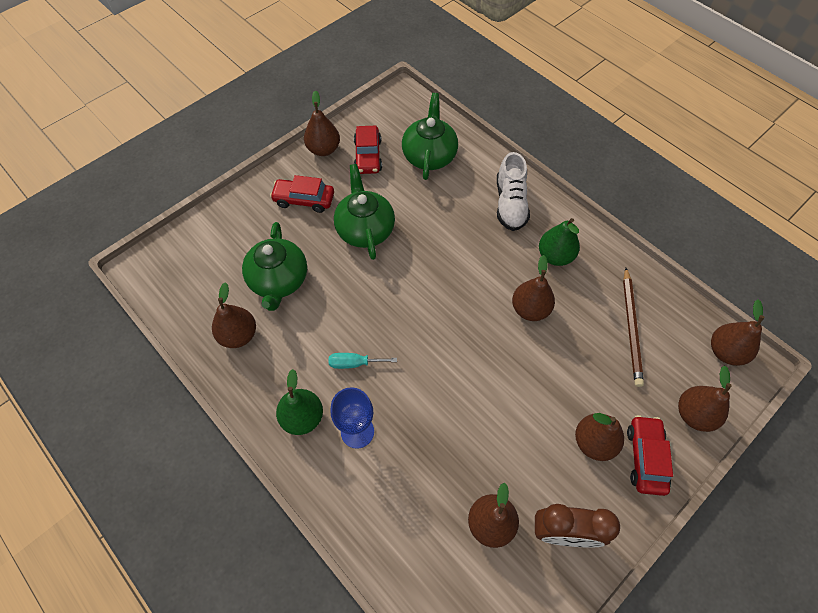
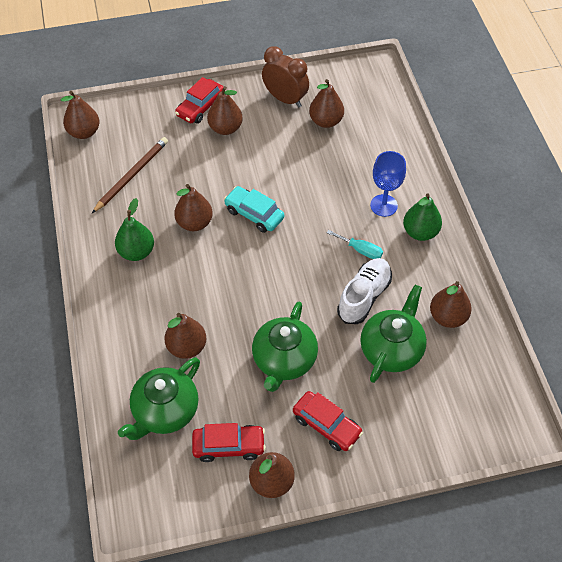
camera: 150 degrees left, 5 degrees down
red car [354,126,382,174] -> red car turned 60 degrees clockwise [192,423,266,462]
white shoe [497,152,530,231] -> white shoe moved to [337,258,392,324]
brown pear [678,366,732,432] -> brown pear moved to [164,313,206,359]
none -> turquoise car [224,186,284,233]

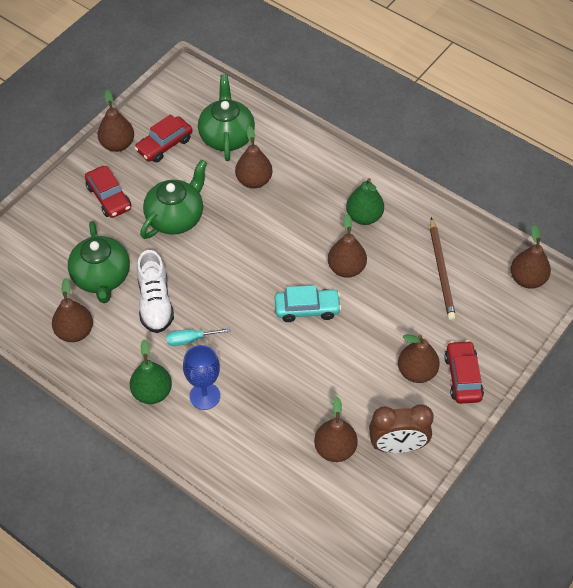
camera: 140 degrees right, 0 degrees up
green teapot [252,302,318,392] -> green teapot turned 60 degrees clockwise [140,160,207,239]
red car [293,391,363,451] -> red car turned 120 degrees counterclockwise [85,166,131,218]

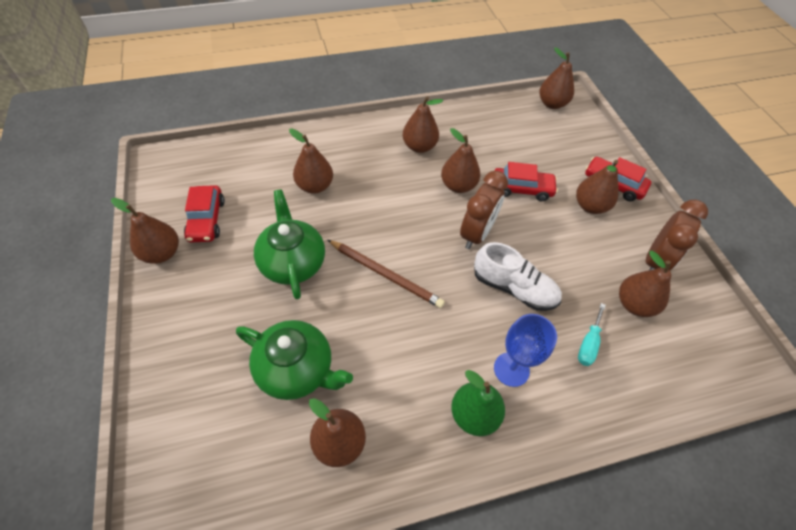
camera: 55 degrees left, 0 degrees up
red car [85,166,131,218] -> red car moved to [494,162,558,201]
white shoe [137,250,174,333] -> white shoe moved to [474,242,562,311]
turquoise screwdriver [166,328,230,346] -> turquoise screwdriver moved to [578,303,606,366]
green teapot [198,74,255,161] -> none
turquoise car [275,285,341,322] -> brown clock [460,171,508,249]
green pear [346,178,384,225] -> brown pear [403,96,443,153]
brown pencil [430,217,456,320] -> brown pencil moved to [328,240,445,308]

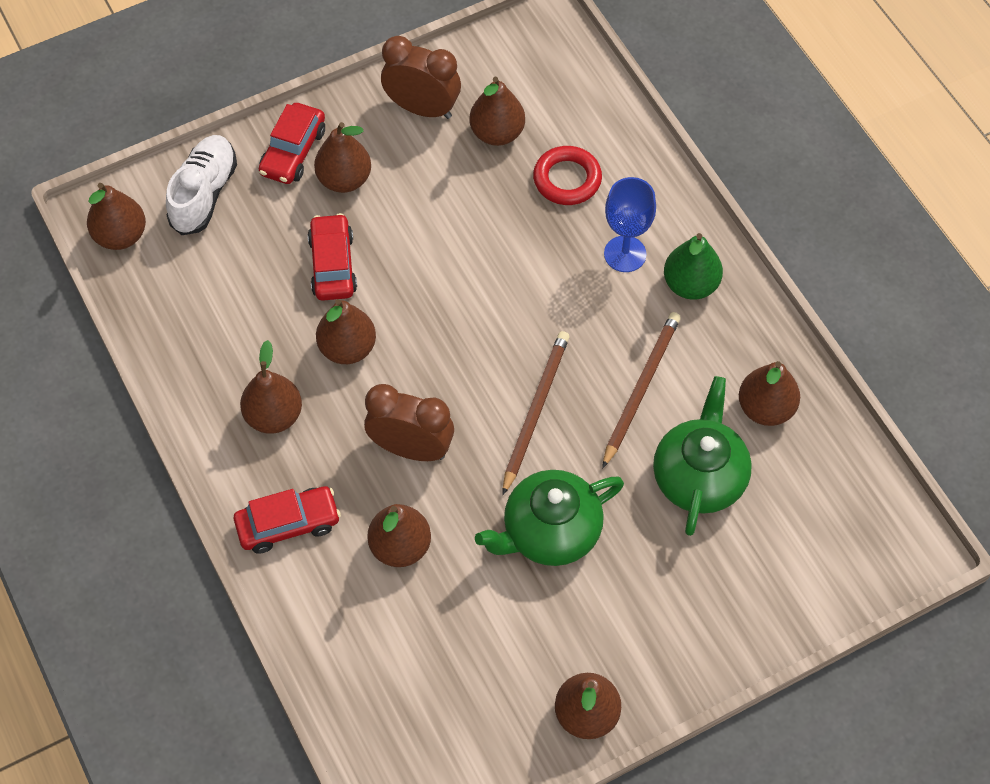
camera: 100 degrees left, 5 degrees up
red car [184,185,225,243] -> red car moved to [234,486,341,554]
brown clock [460,171,508,249] -> brown clock moved to [364,384,454,461]
white shoe [474,242,562,311] -> white shoe moved to [166,135,237,235]
turquoise screwdriver [578,303,606,366] -> red ring [533,146,602,205]
none -> brown pencil [602,312,681,468]

